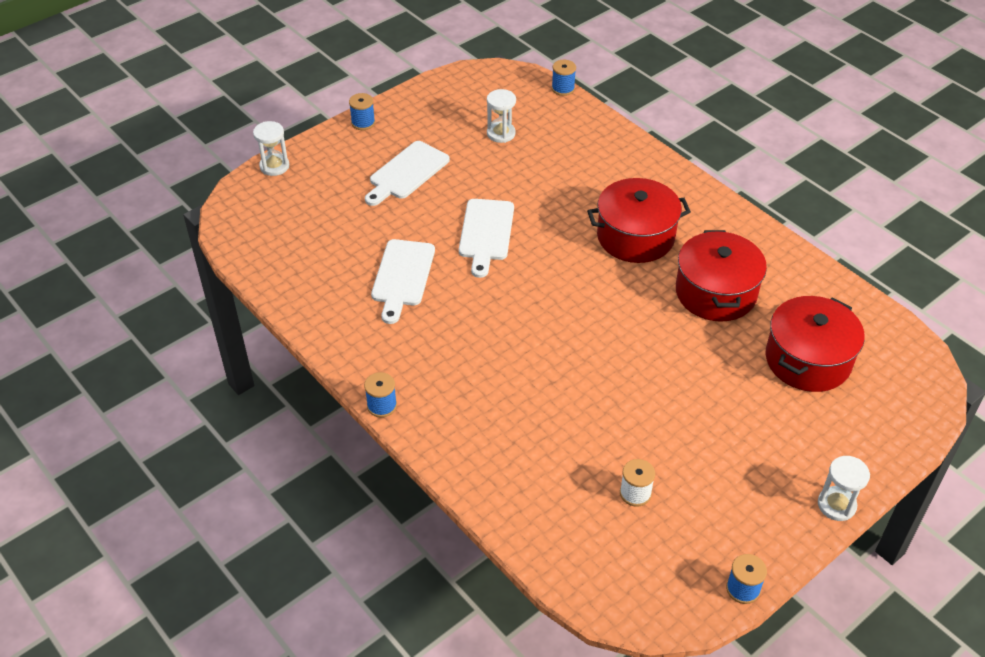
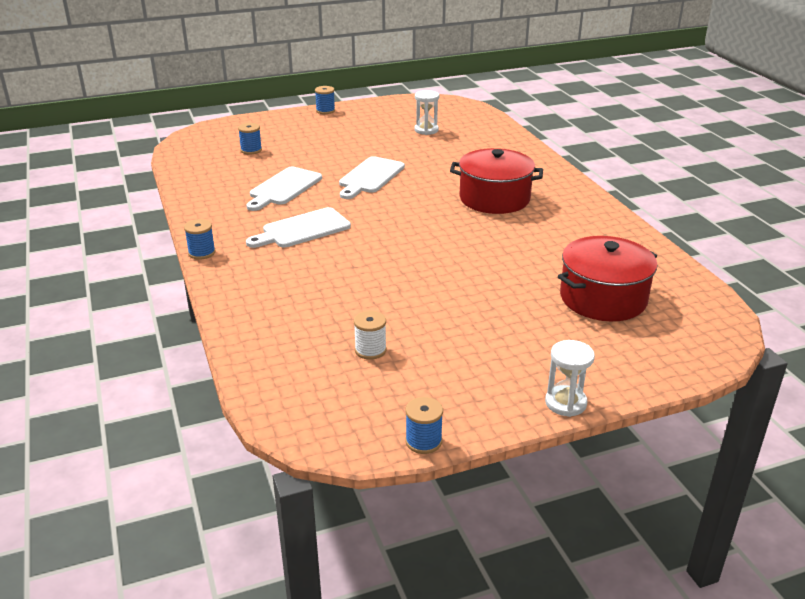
camera: 20 degrees right, 15 degrees down
white hourglass [253,121,289,176] -> none
white cutting board [365,141,450,206] -> white cutting board moved to [246,207,351,248]
blue spool [552,60,576,96] -> blue spool moved to [238,123,262,155]
red pot [676,230,767,322] -> none

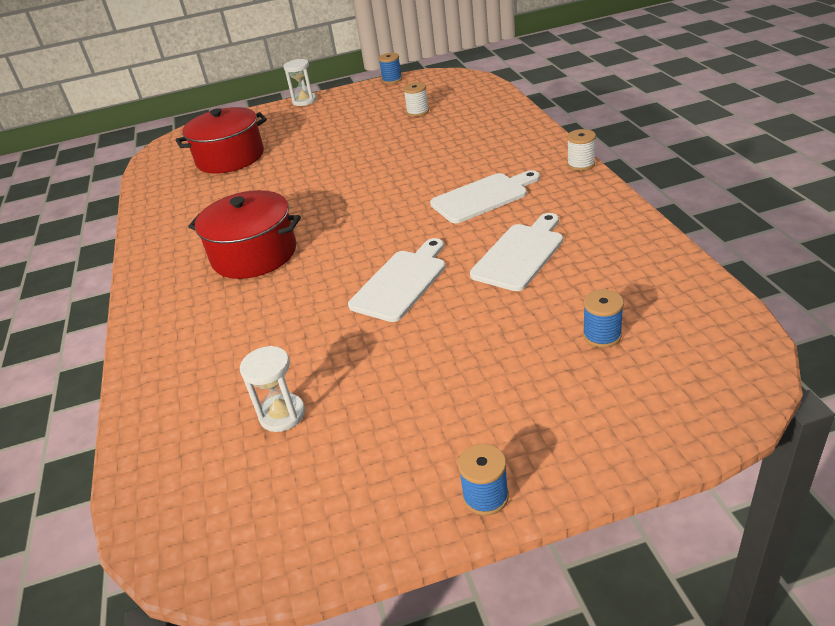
camera: 170 degrees left, 5 degrees up
blue spool [184,219,216,260] -> white spool [567,129,596,171]

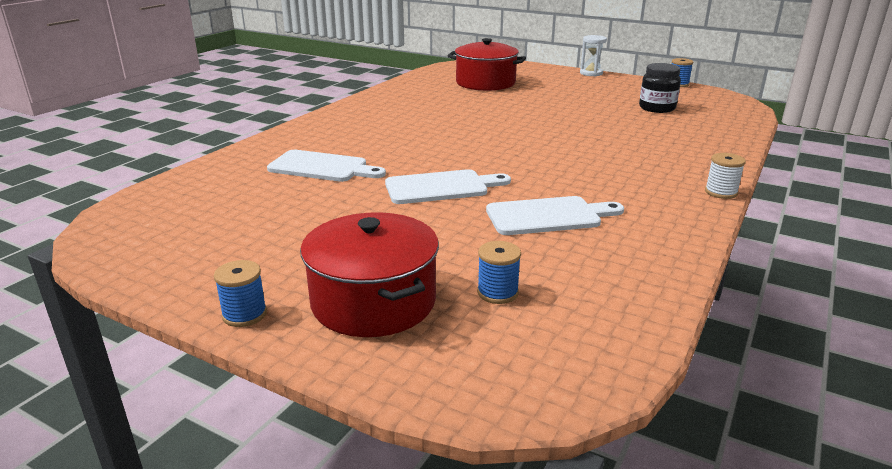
camera: 40 degrees right, 10 degrees down
red pot [188,190,301,279] -> red pot moved to [300,212,439,337]
white hourglass [240,346,305,432] -> none
white spool [403,82,429,117] -> black jar [639,63,681,113]
white cutting board [430,170,540,223] -> white cutting board moved to [267,150,386,182]

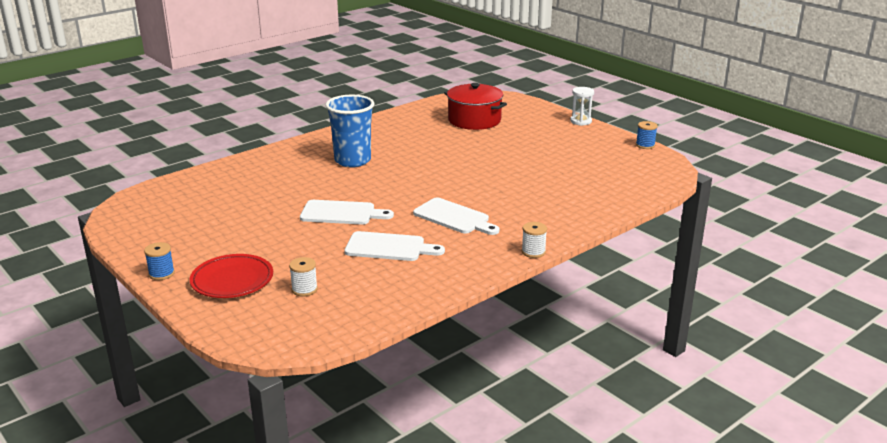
camera: 20 degrees right, 0 degrees up
white cutting board [267,150,386,182] -> white cutting board moved to [413,198,499,235]
red pot [300,212,439,337] -> red plate [190,254,273,298]
blue spool [477,241,521,304] -> white spool [289,257,318,296]
black jar [639,63,681,113] -> none
none -> blue cup [325,95,374,167]

